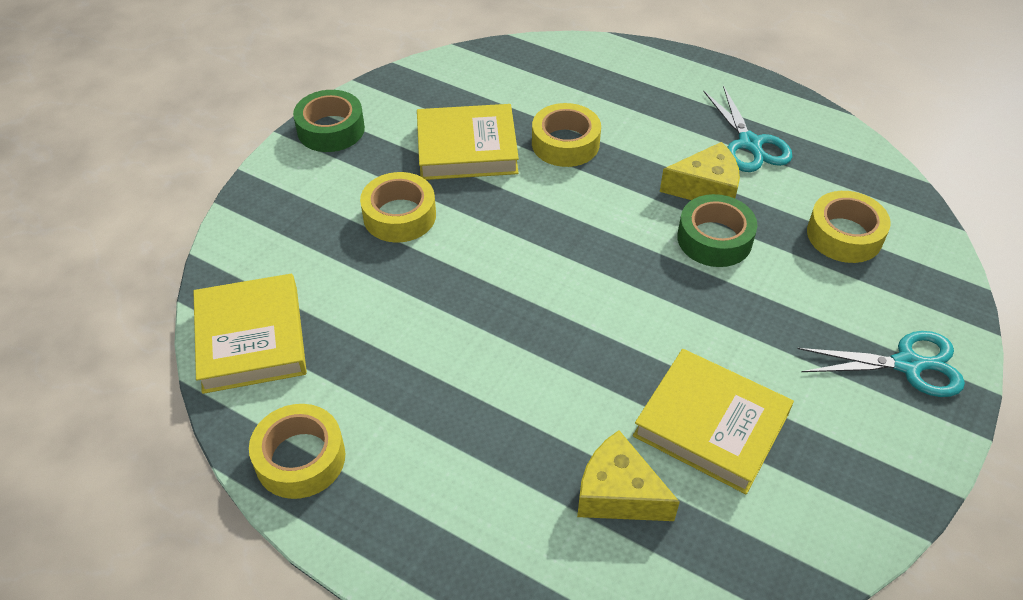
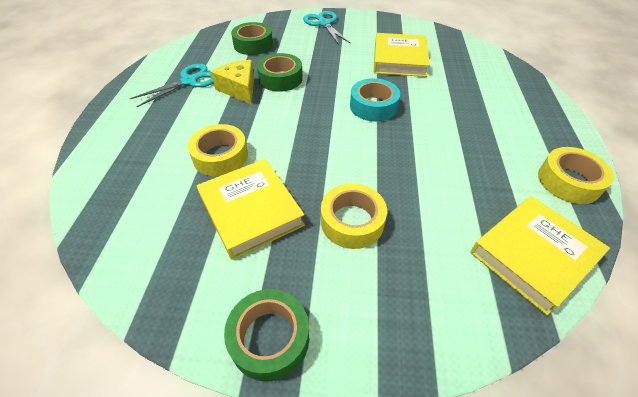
camera: 115 degrees left, 0 degrees up
yellow cheese [577,430,680,521] -> none
yellow tape [807,191,891,263] -> green tape [231,22,273,55]
none -> turquoise tape [350,78,400,122]

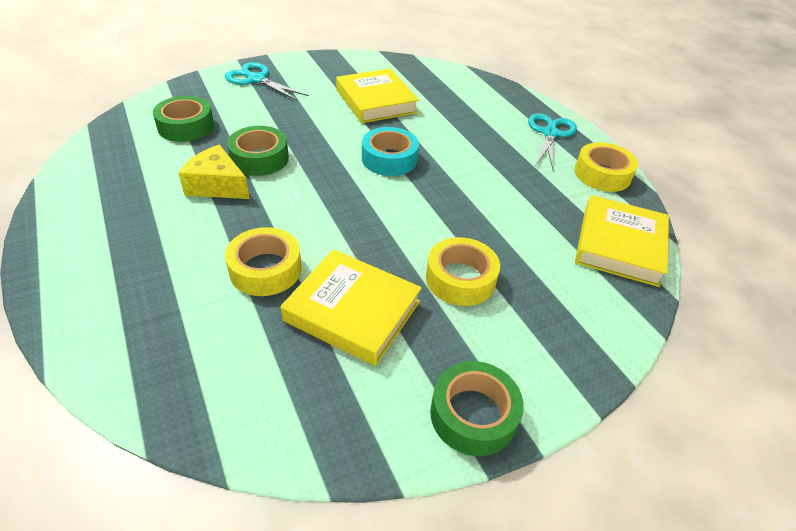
camera: 35 degrees left, 5 degrees down
turquoise scissors [130,64,214,107] -> turquoise scissors moved to [528,113,577,171]

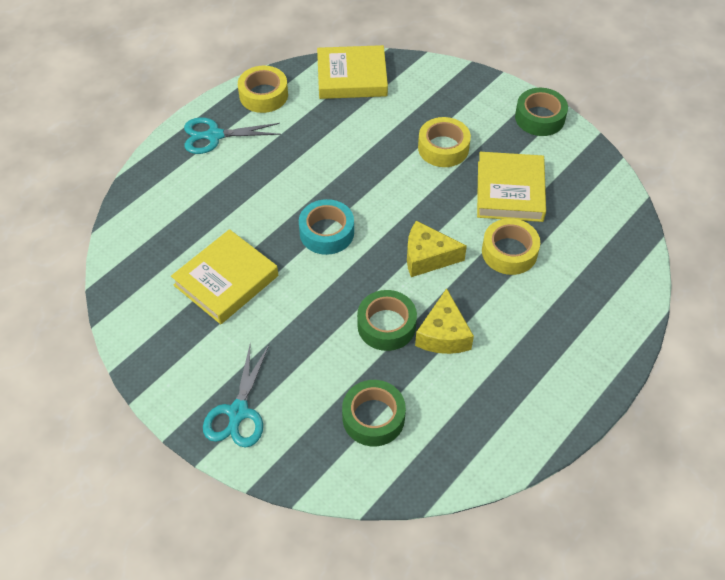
camera: 110 degrees left, 10 degrees up
none -> yellow cheese [407,221,467,277]

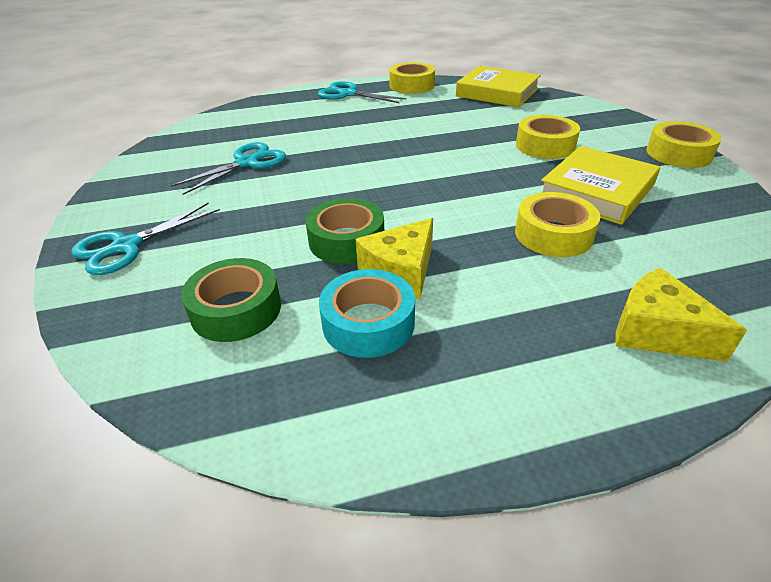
camera: 35 degrees right, 15 degrees down
yellow book [171,229,278,324] -> turquoise scissors [171,142,286,195]
turquoise tape [299,199,354,255] -> turquoise tape moved to [319,269,415,358]
yellow cheese [407,221,467,277] -> yellow cheese moved to [615,268,747,362]
green tape [515,88,568,136] -> yellow tape [646,121,722,168]

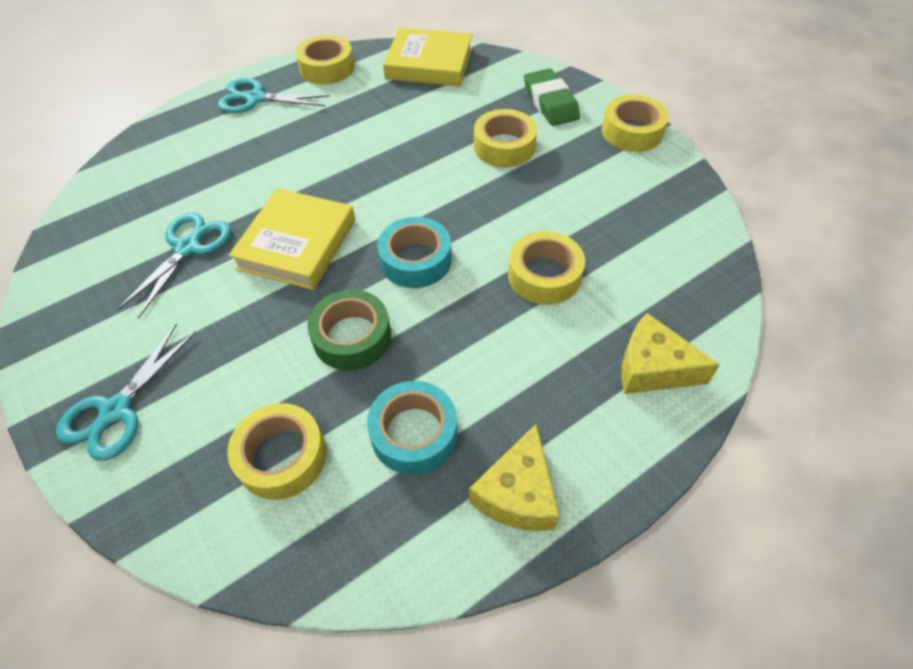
camera: 20 degrees left, 15 degrees up
green tape [181,258,281,342] -> yellow tape [227,403,326,500]
yellow cheese [356,218,433,299] -> yellow cheese moved to [469,424,560,531]
yellow book [541,146,660,225] -> yellow book moved to [229,188,355,290]
none -> turquoise tape [377,217,452,288]
none -> green eraser [524,68,580,126]

